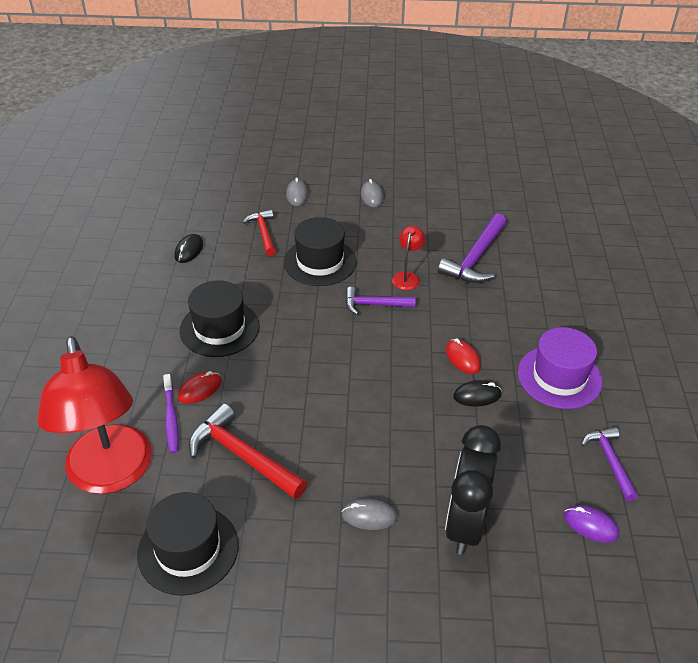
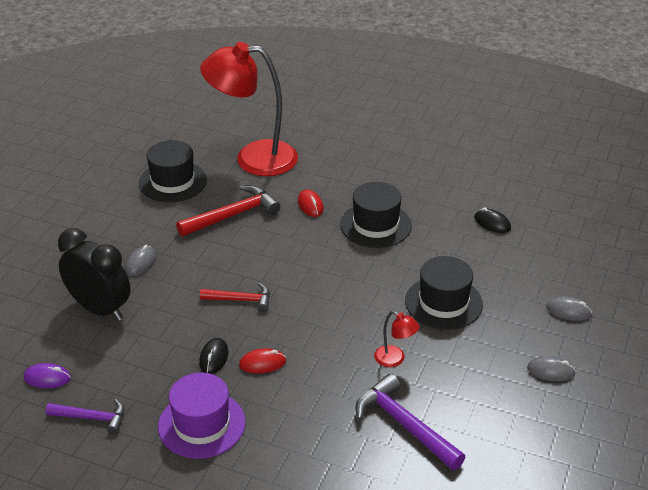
camera: 110 degrees right, 5 degrees down
purple toothbrush [163,374,179,453] -> none
red hammer [243,210,276,256] -> red hammer moved to [200,283,270,312]
purple hammer [346,287,416,315] -> none
purple mouse [564,505,619,543] -> purple mouse turned 45 degrees clockwise [23,363,71,388]

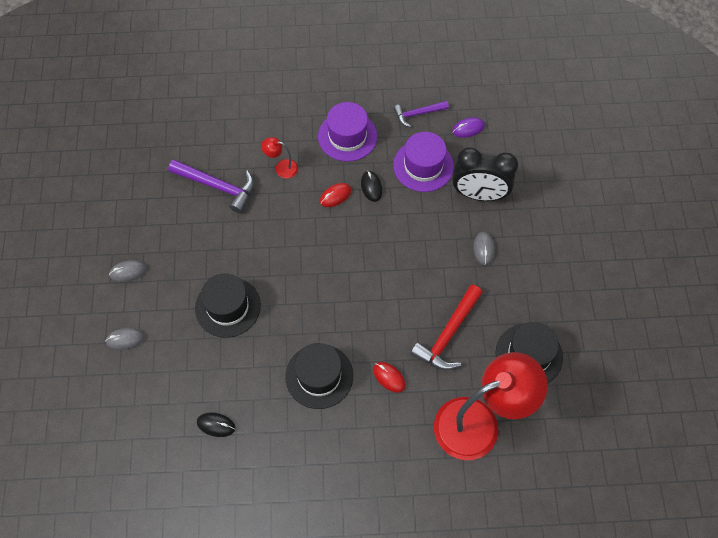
camera: 155 degrees right, 25 degrees up
red hammer [200,283,270,312] -> none
red lamp [374,311,420,367] -> red lamp moved to [261,137,298,178]
none -> purple hat [393,132,454,192]

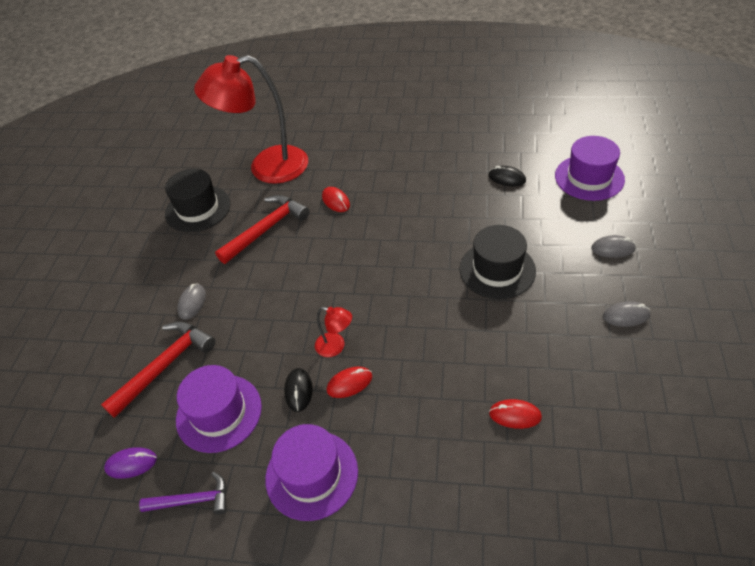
camera: 165 degrees left, 15 degrees down
purple hammer [168,159,254,213] -> red mouse [489,399,542,429]
red lamp [261,137,298,178] -> red lamp moved to [315,307,352,357]
black hat [285,343,353,409] -> none
black clock [452,147,518,201] -> red hammer [101,321,216,418]
none -> purple hat [555,136,625,201]

